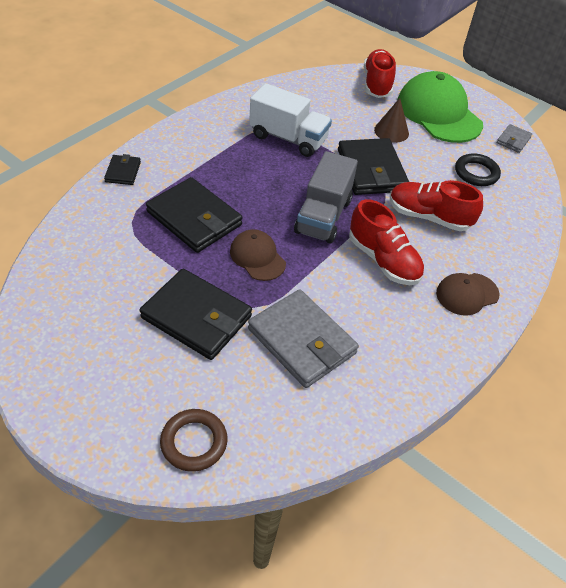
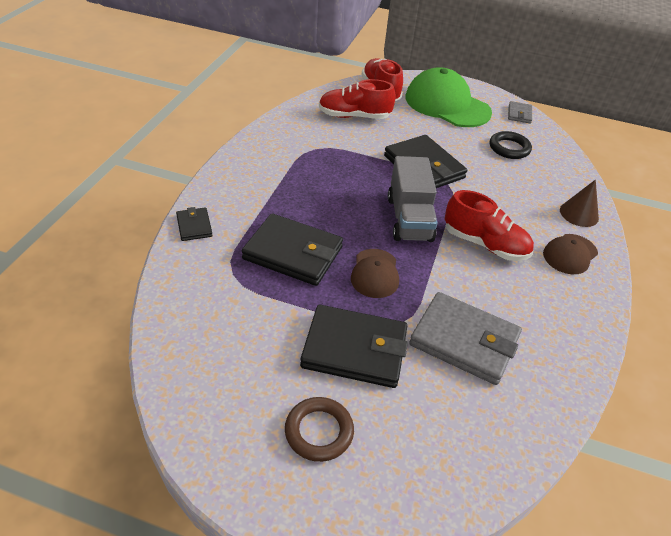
camera: 20 degrees left, 5 degrees down
brown ring [160,409,227,472] -> brown ring moved to [285,397,354,462]
brown cap [230,229,286,281] -> brown cap turned 120 degrees counterclockwise [351,249,399,298]
white truck [249,83,332,157] -> none
brown cone [374,98,409,143] -> brown cone moved to [560,180,599,227]
red shoe [390,180,483,231] -> red shoe moved to [319,79,396,119]

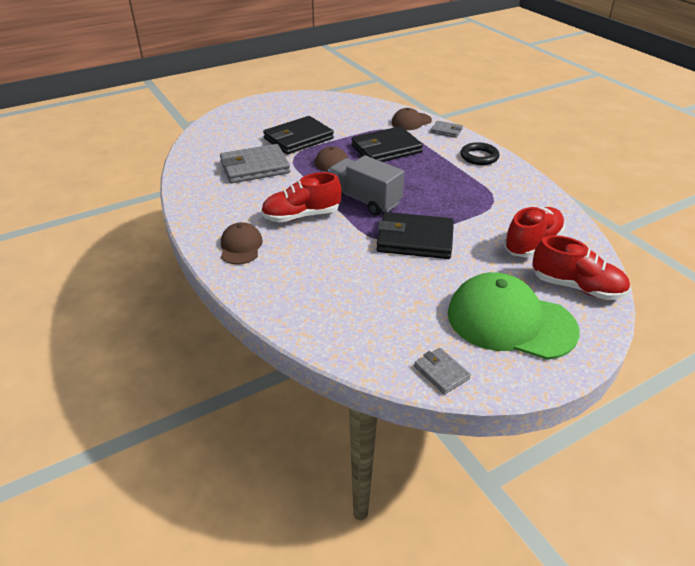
camera: 135 degrees right, 5 degrees down
black wallet [176,207,213,241] -> grey wallet [431,121,463,138]
brown ring [285,397,354,462] -> none
green cap [406,67,492,127] -> green cap turned 150 degrees counterclockwise [448,272,580,360]
black ring [490,131,532,159] -> black ring moved to [461,142,499,165]
brown cone [560,180,599,227] -> none
none -> brown cap [392,108,432,130]

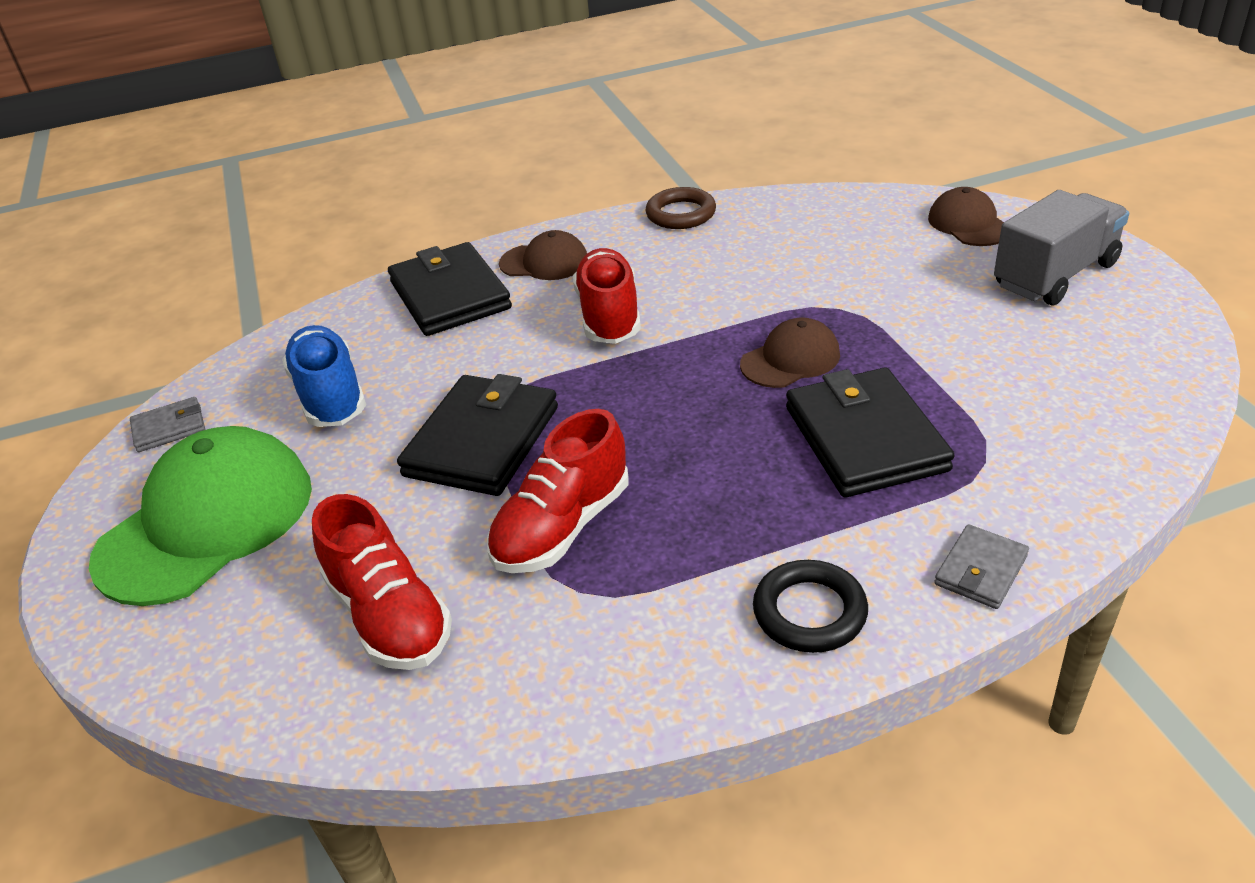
camera: 105 degrees right, 0 degrees up
grey wallet [220,144,290,183] -> none
black wallet [263,116,334,154] -> black wallet moved to [388,242,512,336]
grey truck [328,155,404,216] -> grey truck moved to [994,190,1129,305]
brown cap [392,108,432,130] -> brown cap moved to [928,187,1004,246]
red shoe [532,235,630,300] -> red shoe moved to [487,409,629,573]
none -> blue shoe [282,325,366,427]
none -> brown ring [646,187,716,229]

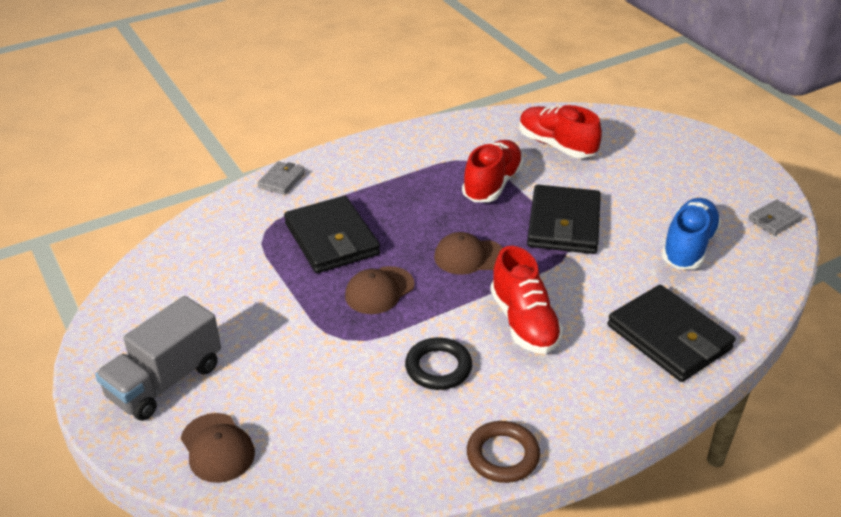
camera: 165 degrees right, 0 degrees up
green cap [89,426,312,606] -> none
blue shoe [282,325,366,427] -> blue shoe turned 120 degrees counterclockwise [662,198,721,269]
brown cap [499,230,587,280] -> brown cap moved to [434,232,503,275]
black ring [753,560,868,653] -> black ring moved to [405,338,472,390]

